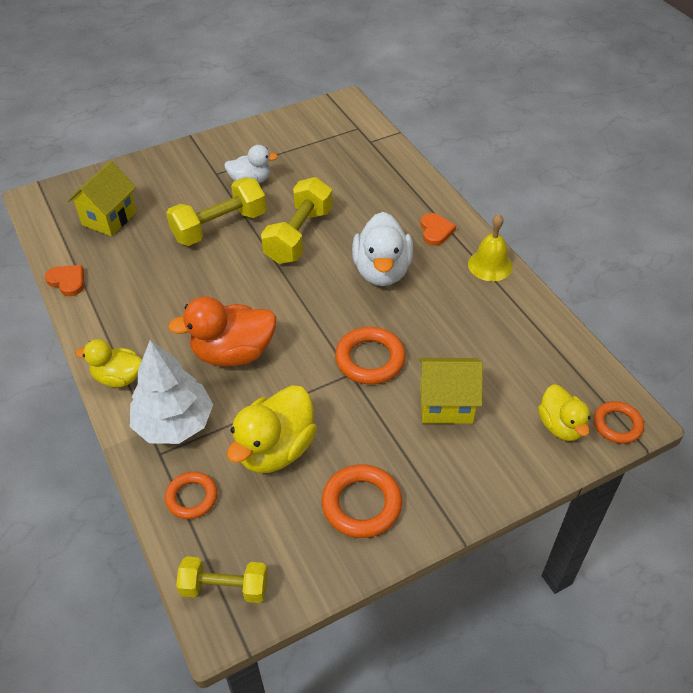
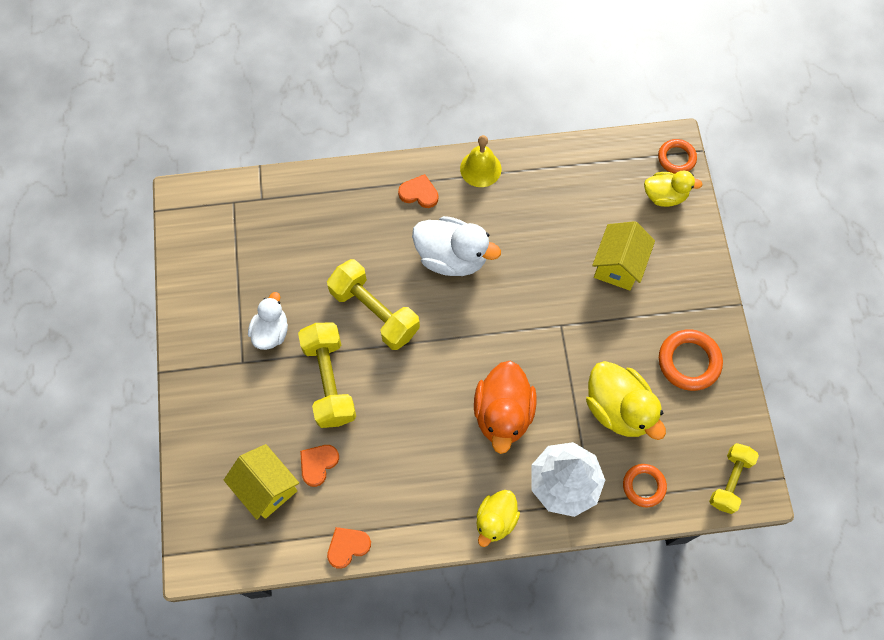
camera: 70 degrees left, 20 degrees up
orange ring [335,327,406,384] -> none
none -> orange heart [300,445,339,487]

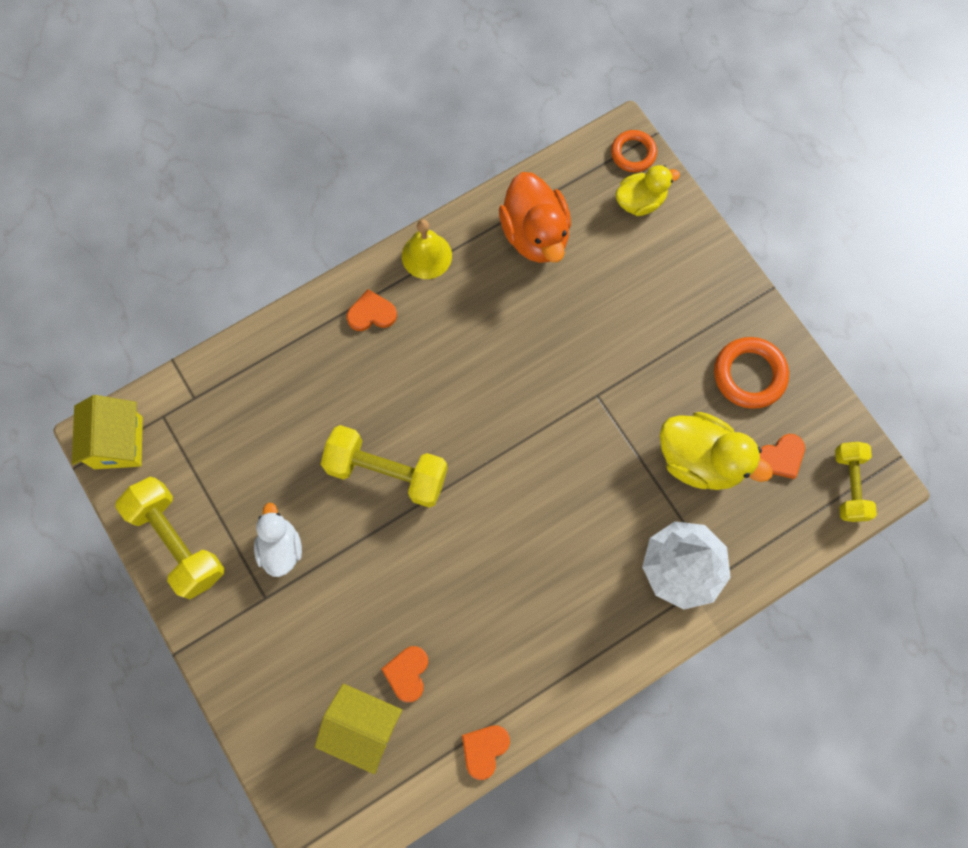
camera: 25 degrees left, 5 degrees up
yellow dumbbell [298,322,356,428] -> yellow dumbbell moved to [115,477,224,599]
white duck [412,216,501,276] -> none
orange duck [474,361,537,454] -> orange duck moved to [499,172,571,263]
yellow duck [477,490,520,547] -> none
yellow house [592,221,655,291] -> yellow house moved to [72,395,143,469]
orange ring [623,464,667,507] -> none
none -> orange heart [760,434,805,479]

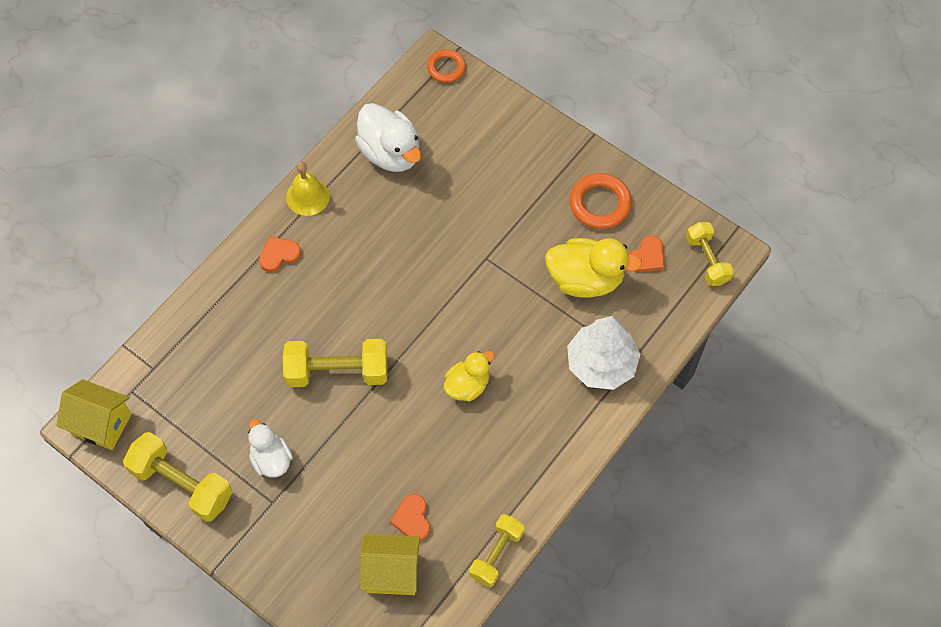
camera: 20 degrees left, 10 degrees down
yellow house [72,395,143,469] -> yellow house turned 45 degrees counterclockwise [56,379,131,450]
orange heart [462,725,510,780] -> yellow dumbbell [469,514,525,587]
orange duck [499,172,571,263] -> white duck [355,103,421,172]
yellow duck [615,165,680,216] -> yellow duck moved to [444,351,495,401]

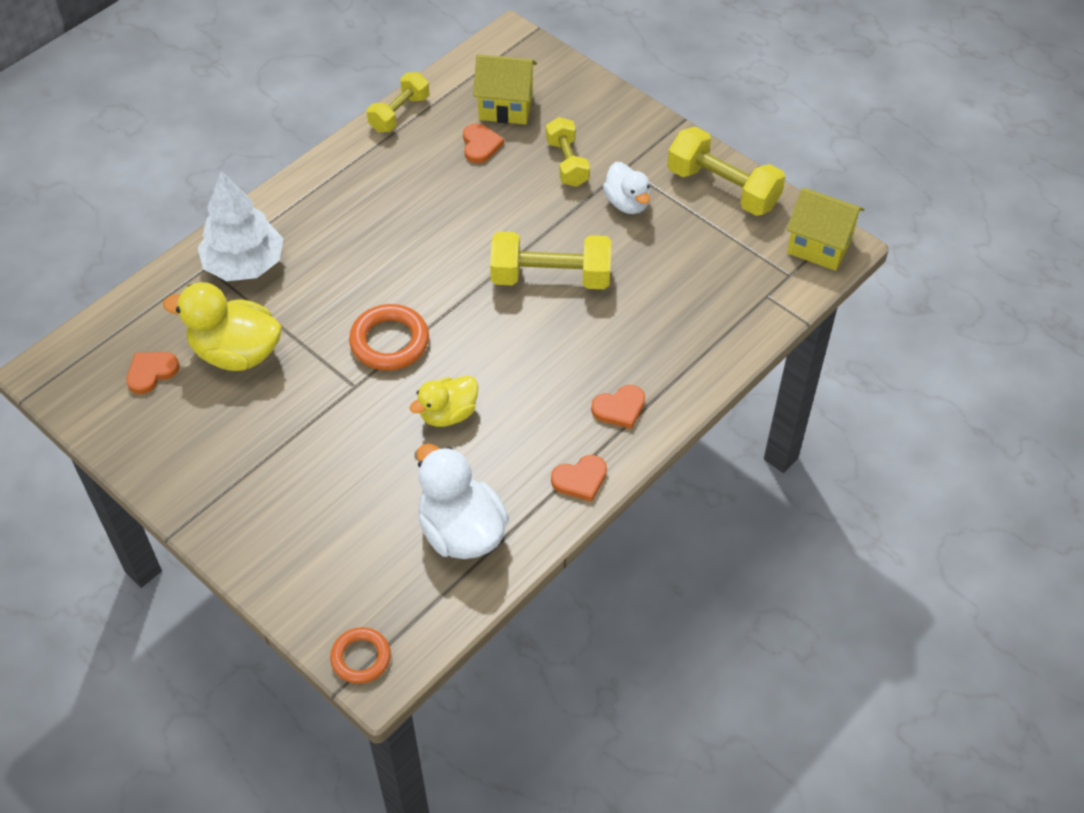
camera: 175 degrees left, 10 degrees down
yellow bell [286,161,330,216] -> orange heart [551,455,607,502]
yellow duck [444,351,495,401] -> yellow duck moved to [410,376,478,427]
orange ring [569,173,632,229] -> orange ring moved to [349,304,429,371]
yellow dumbbell [686,222,734,286] -> yellow dumbbell moved to [546,117,590,187]

